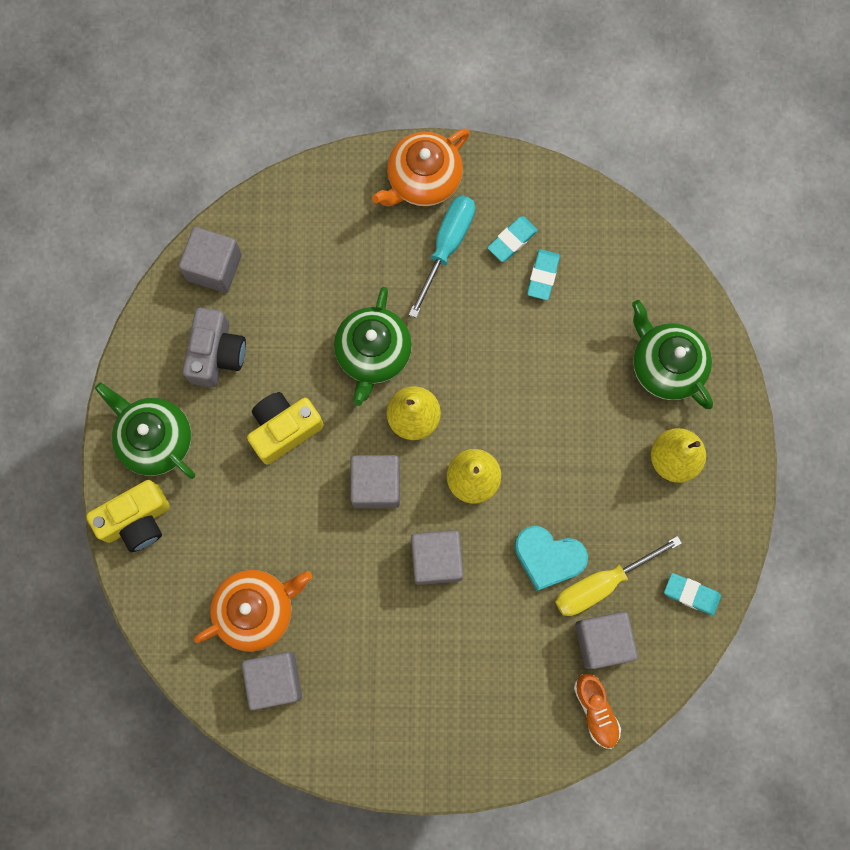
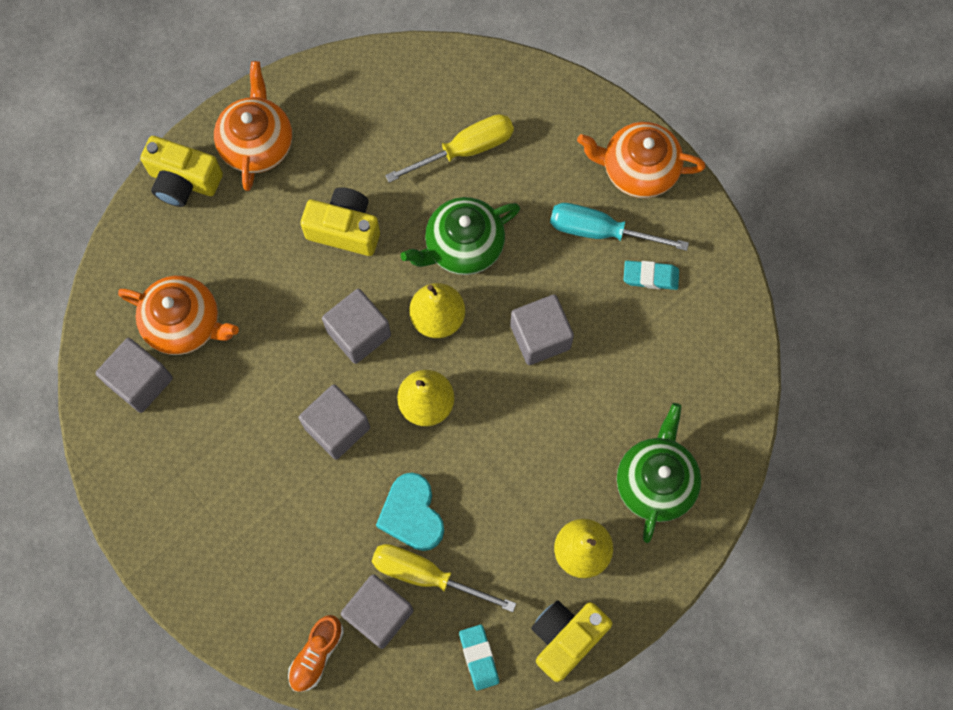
camera: 50 degrees right, 5 degrees down
green teapot [95,382,195,479] -> orange teapot [214,61,292,191]
grey cube [179,227,242,293] -> grey cube moved to [510,294,574,365]
grey camera [183,308,246,387] -> none
turquoise screwdriver [409,196,475,318] -> turquoise screwdriver turned 150 degrees counterclockwise [550,203,689,251]
turquoise eraser [527,249,560,300] -> none
none -> yellow screwdriver [385,114,514,183]
none -> yellow camera [531,600,612,682]

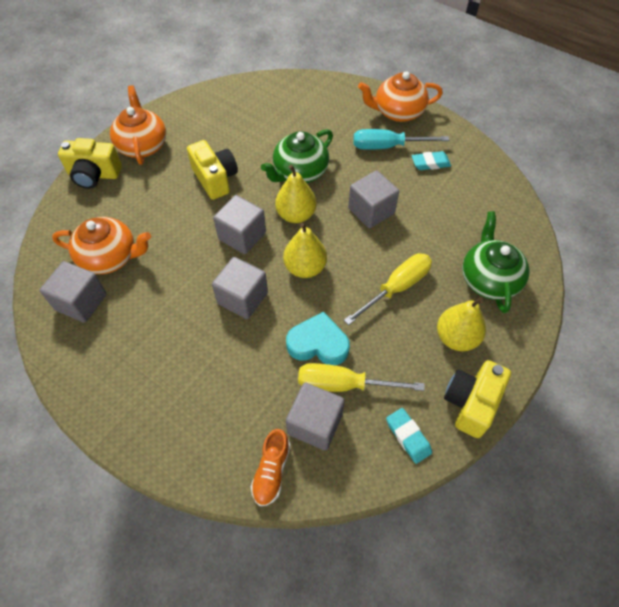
camera: 15 degrees left, 15 degrees down
yellow camera [300,187,380,256] -> yellow camera turned 60 degrees clockwise [187,140,238,200]
turquoise heart [376,473,444,551] -> turquoise heart turned 135 degrees clockwise [286,312,350,365]
yellow screwdriver [385,114,514,183] -> yellow screwdriver moved to [344,253,432,325]

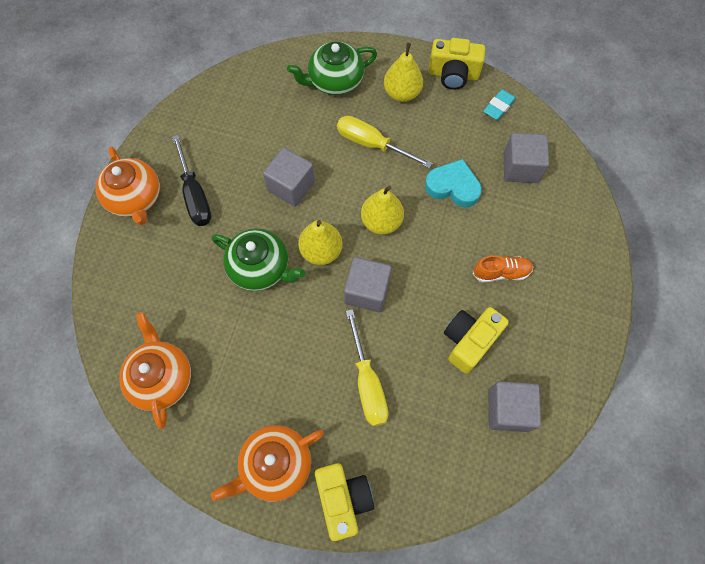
camera: 110 degrees left, 10 degrees up
orange teapot [52,217,151,274] -> orange teapot moved to [119,312,191,429]
yellow camera [187,140,238,200] -> yellow camera moved to [444,307,509,374]
grey cube [212,257,268,319] -> none
orange shoe [251,429,290,506] -> orange shoe moved to [473,255,533,282]
turquoise heart [286,312,350,365] -> turquoise heart turned 120 degrees clockwise [425,159,482,208]
yellow screwdriver [298,363,425,392] -> yellow screwdriver moved to [346,309,389,426]
turquoise screwdriver [353,129,449,150] -> black screwdriver [172,135,211,226]
turquoise eraser [412,151,451,170] -> none

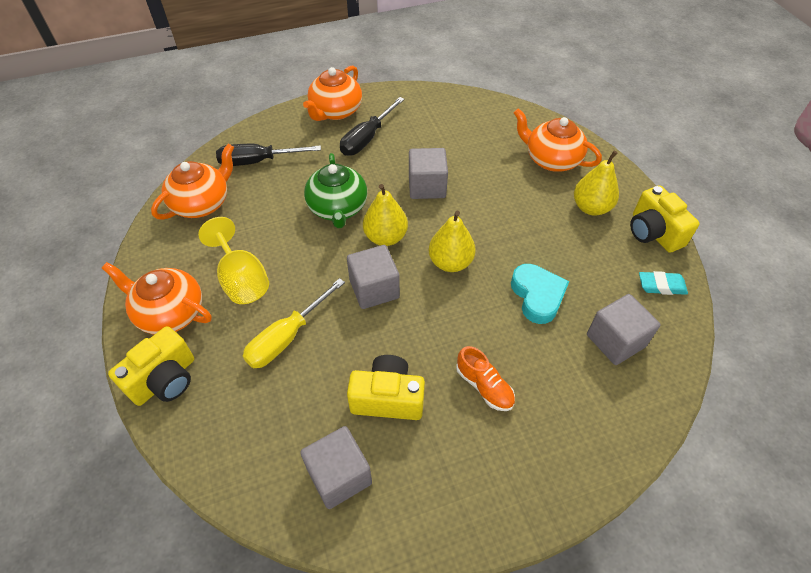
camera: 55 degrees right, 15 degrees down
green teapot [287,41,377,95] -> orange teapot [514,108,602,172]
yellow screwdriver [337,116,433,168] -> none
none -> yellow goblet [198,217,269,304]
none -> black screwdriver [216,144,321,166]

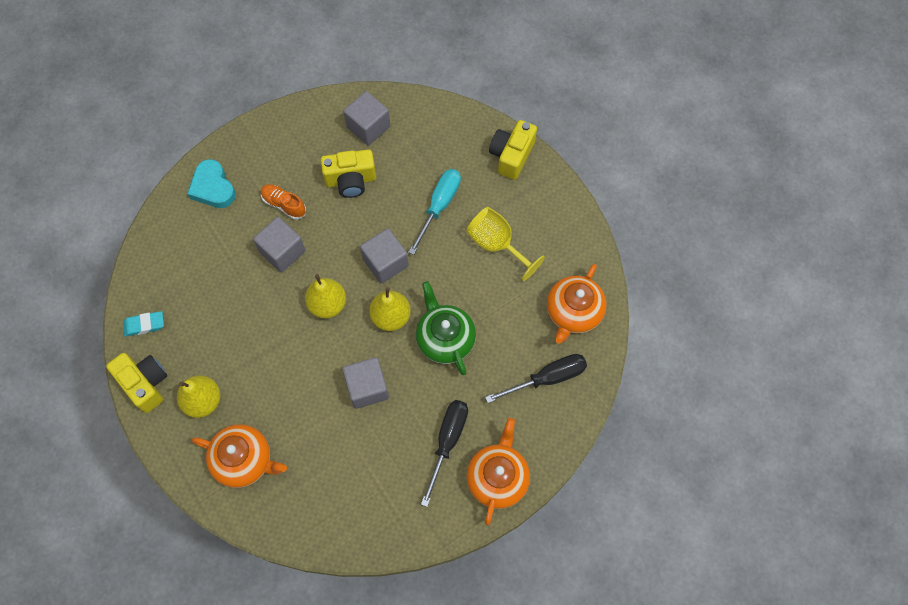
camera: 165 degrees right, 15 degrees up
orange teapot [102,262,212,335] -> none
yellow screwdriver [243,278,345,368] -> turquoise screwdriver [408,169,461,255]
turquoise heart [511,264,569,324] -> turquoise heart moved to [187,159,236,208]
grey cube [587,294,661,365] -> grey cube moved to [253,217,305,272]

